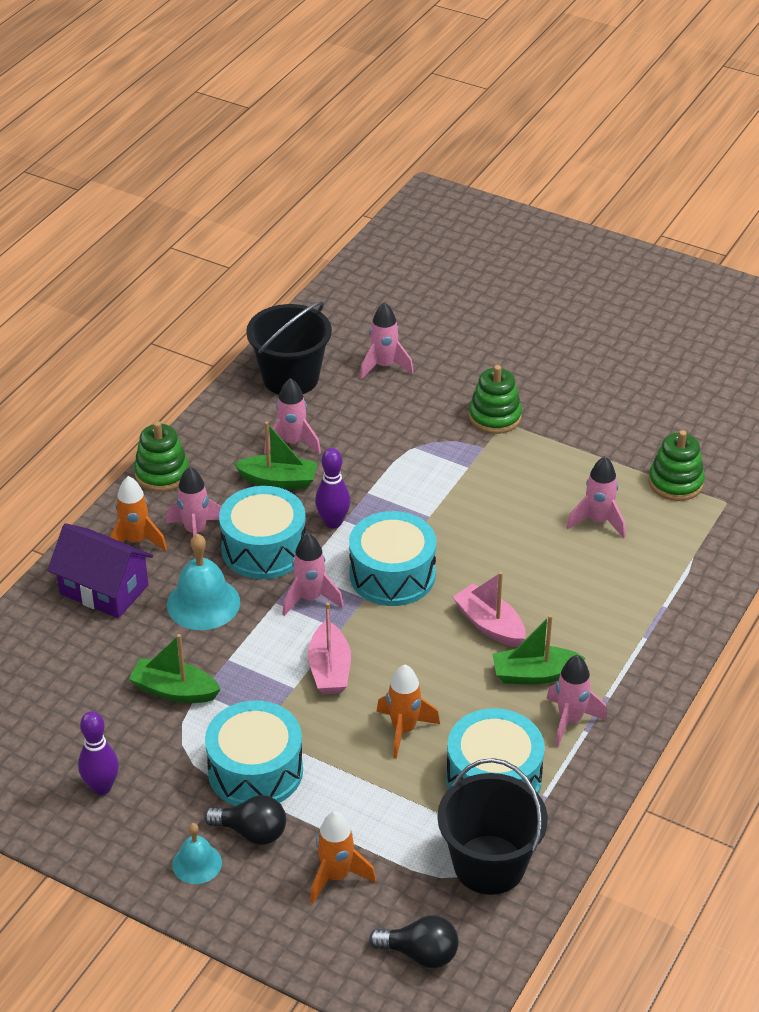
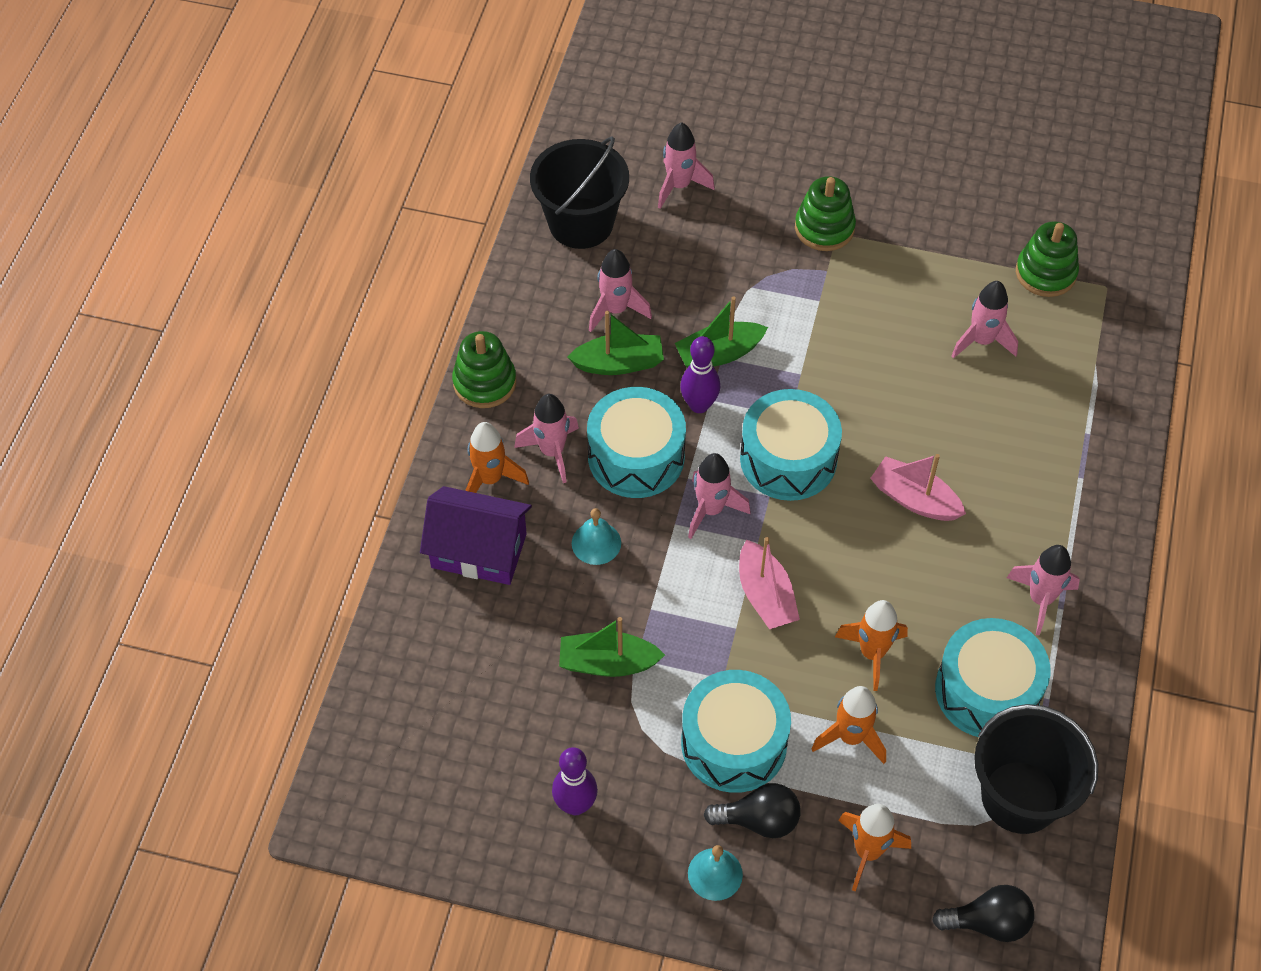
camera: 15 degrees left, 15 degrees up
turquoise bell [167,534,240,630] -> turquoise bell [572,508,621,565], size x0.59
green boat [492,615,585,684] -> green boat moved to [675,296,768,368]
none -> orange rocket [812,686,886,764]

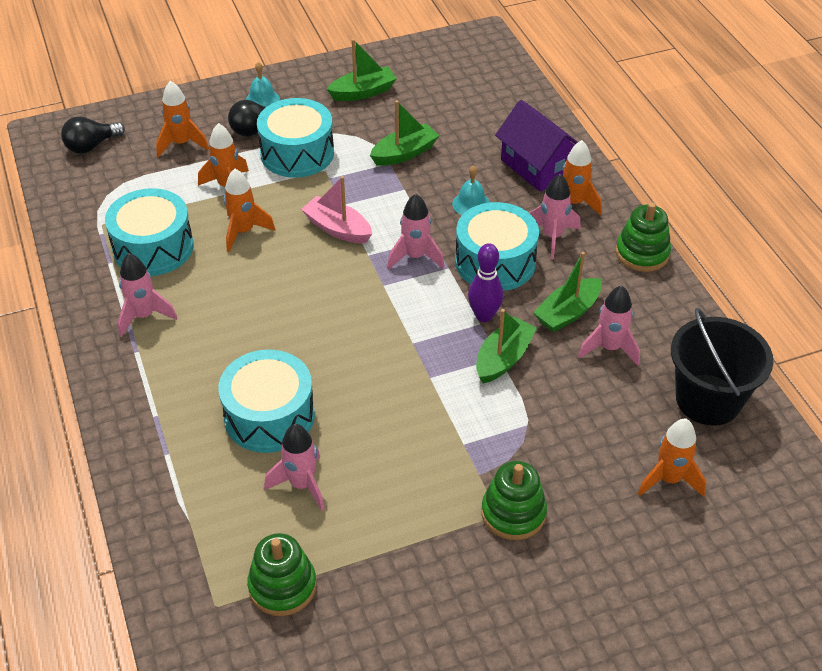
camera: 145 degrees right, 10 degrees down
purple house [420,486,532,585] -> purple house turned 75 degrees clockwise [495,100,578,192]
purple bowling pin [552,747,598,815] -> green boat [327,39,397,101]
pink rocket [658,122,715,209] -> orange rocket [638,419,706,497]
turquoise drum [740,389,842,501] -> turquoise drum moved to [218,349,315,453]
pink boat [870,454,966,521] -> none
black bucket [974,704,1098,834] -> none

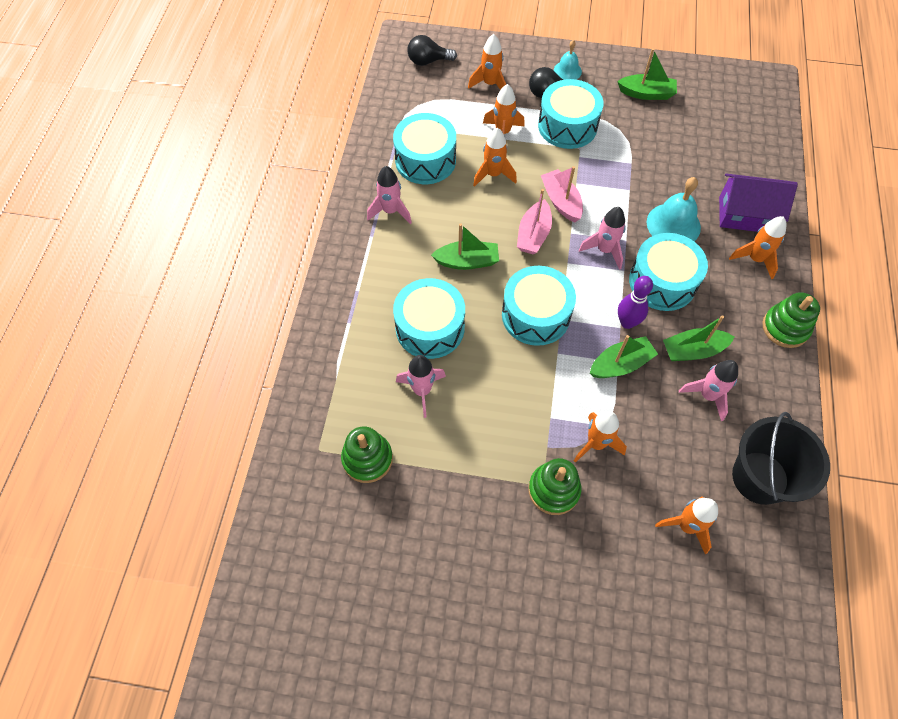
camera: 30 degrees right, 15 degrees up
green boat [370,100,439,166] -> green boat moved to [431,223,499,270]
turquoise bell [452,165,490,215] -> turquoise bell [647,177,701,241], size x1.68
purple house [495,100,578,192] -> purple house turned 75 degrees counterclockwise [719,174,798,232]
pink rocket [529,174,580,259] -> none
none -> turquoise drum [502,266,576,346]
none -> pink boat [517,189,552,254]
none -> orange rocket [574,411,627,463]

